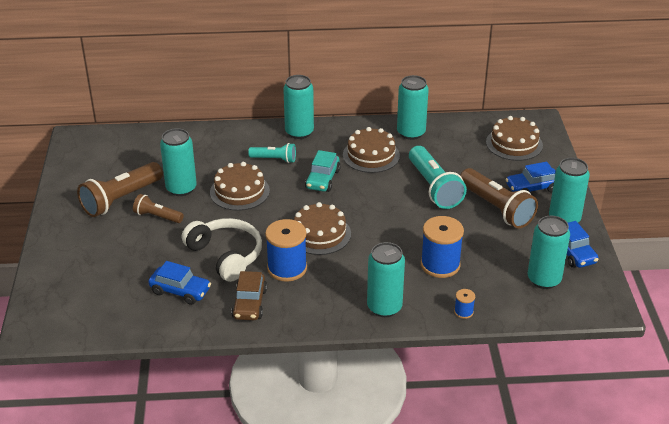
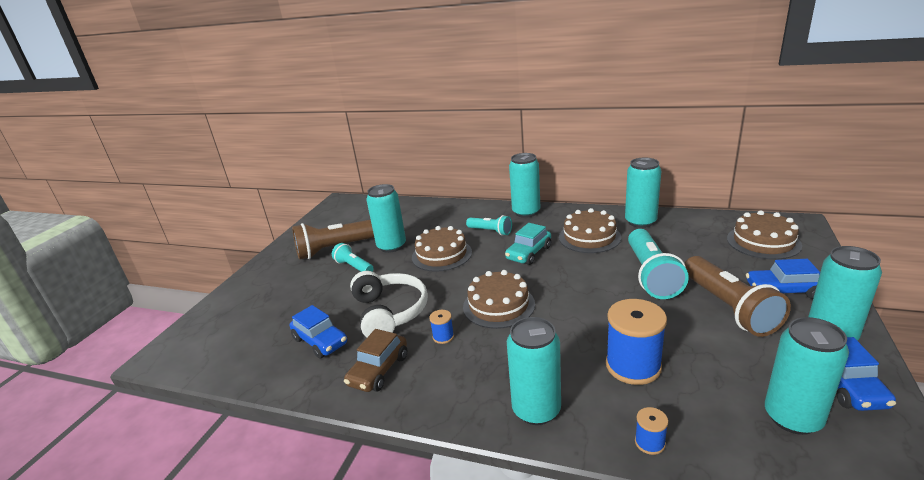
camera: 25 degrees right, 10 degrees down
brown flashlight [133,194,184,223] -> turquoise flashlight [332,243,374,272]
blue spool [265,219,307,282] -> blue spool [429,310,454,344], size x0.46

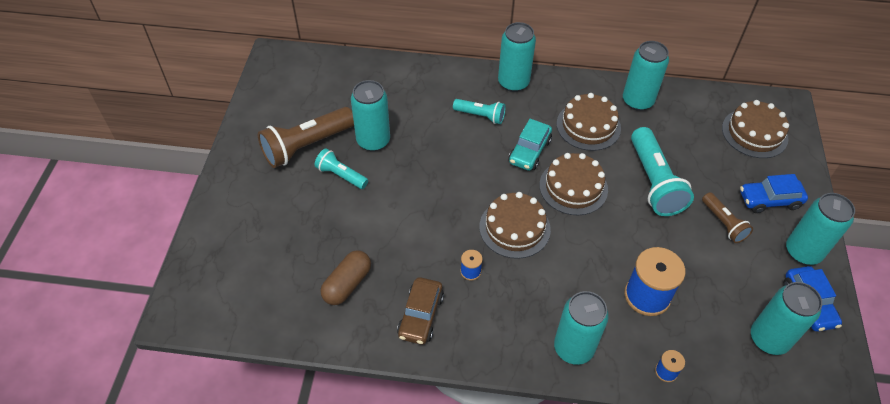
camera: 15 degrees left, 25 degrees up
blue car [290,305,347,359] -> brown capsule [321,251,371,305]
white headphones [350,271,428,337] -> none
brown cake [412,226,472,272] -> brown cake moved to [539,153,608,215]
brown flashlight [684,256,791,337] -> brown flashlight [702,192,753,243], size x0.56

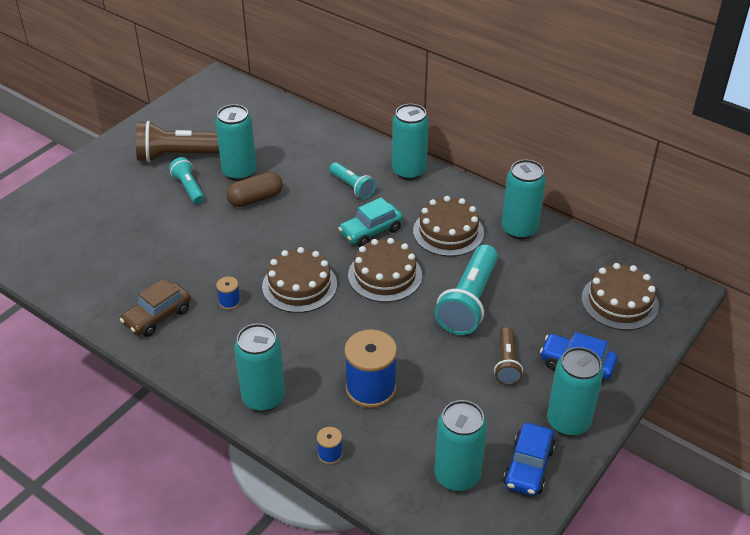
camera: 30 degrees right, 10 degrees down
brown capsule [321,251,371,305] -> brown capsule moved to [226,172,283,207]

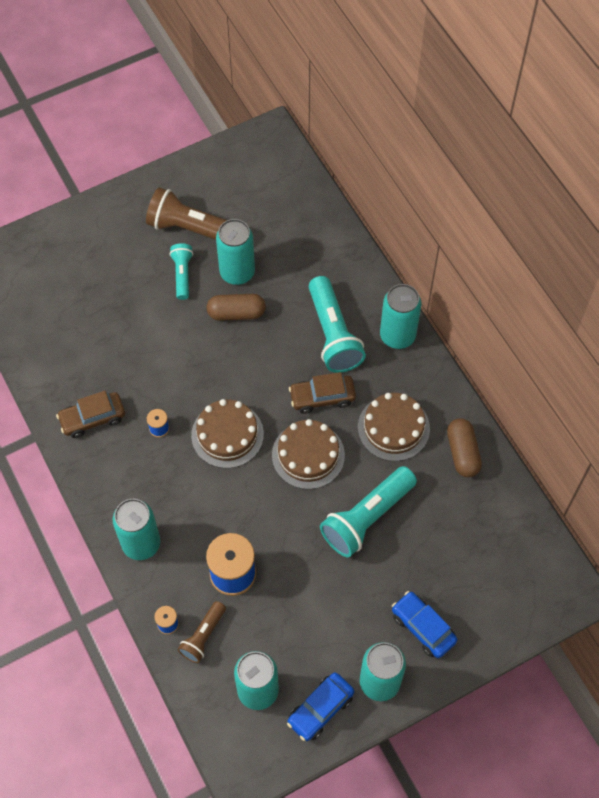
camera: 25 degrees right, 20 degrees up
turquoise flashlight [330,162,376,199] -> turquoise flashlight [309,276,366,373], size x1.79
turquoise car [338,197,403,247] -> brown car [289,372,356,414]
brown flashlight [494,327,523,385] -> brown flashlight moved to [178,601,226,663]
turquoise can [502,160,546,239] -> brown capsule [447,418,482,477]
brown cake [581,263,659,330] -> none

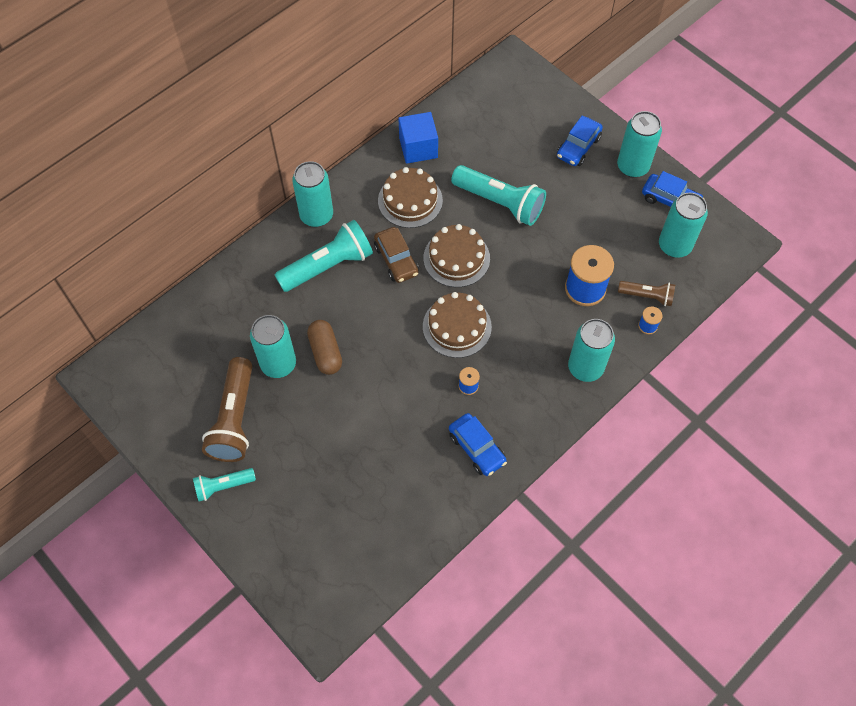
camera: 105 degrees left, 0 degrees up
brown car [56,391,125,438] -> blue car [449,413,507,476]
turquoise flashlight [169,243,193,300] -> turquoise flashlight moved to [193,468,256,502]
brown capsule [447,418,482,477] -> blue cube [398,112,438,164]

